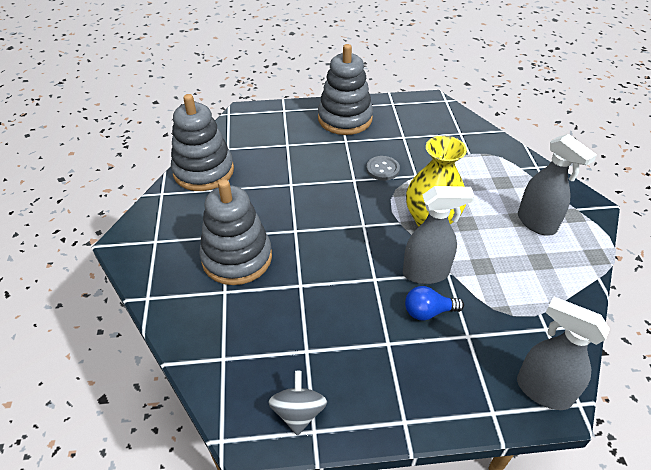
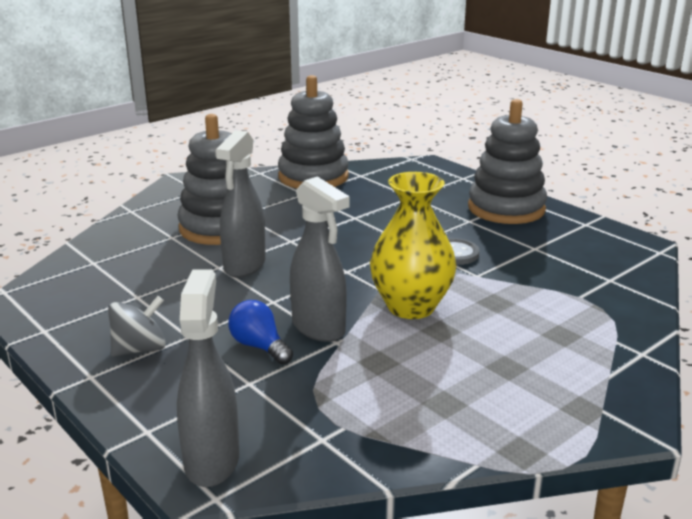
camera: 55 degrees right, 20 degrees down
grey spinning top [269,371,327,436] -> grey spinning top moved to [108,296,166,357]
grey spray bottle [518,134,597,236] -> grey spray bottle moved to [215,131,266,278]

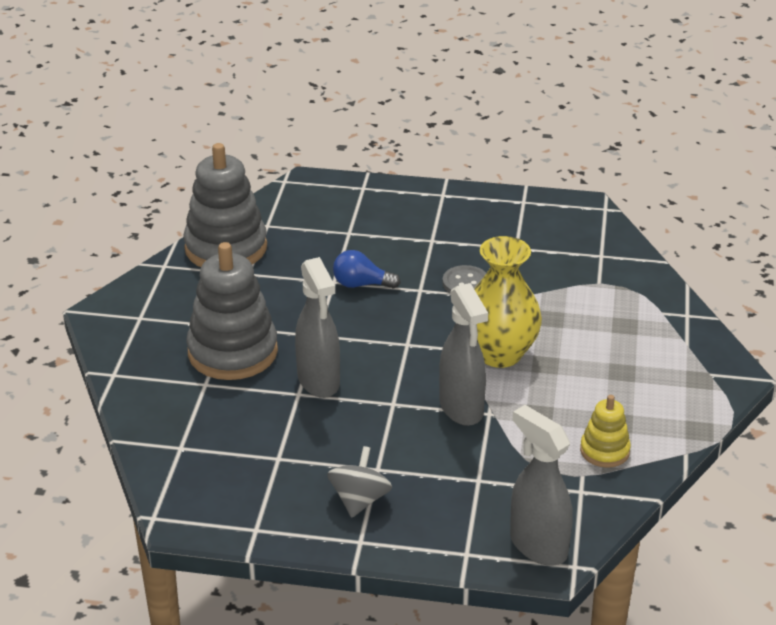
camera: 40 degrees left, 10 degrees up
blue light bulb [228,300,293,364] -> blue light bulb moved to [333,250,401,288]
grey spray bottle [290,176,350,342] -> grey spray bottle turned 60 degrees clockwise [439,283,488,426]
grey stacking toy [468,99,547,224] -> none
none -> yellow stacking toy [580,395,631,468]

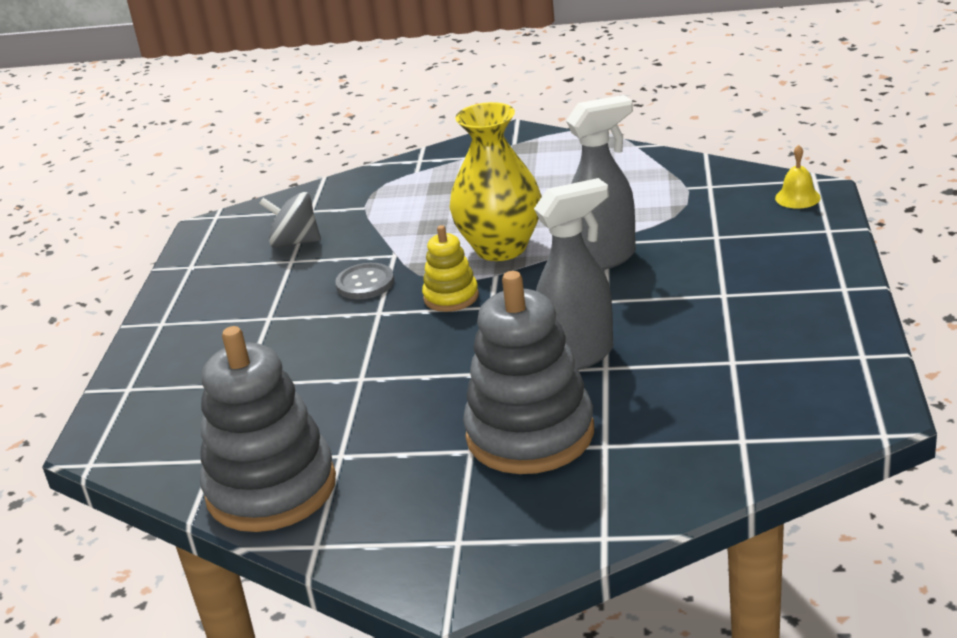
camera: 90 degrees left, 5 degrees down
grey spinning top [327,446,392,517] -> grey spinning top moved to [259,192,321,248]
blue light bulb [333,250,401,288] -> none
grey spray bottle [510,405,573,566] -> yellow bell [775,145,821,209]
yellow stacking toy [580,395,631,468] -> yellow stacking toy moved to [422,225,479,312]

